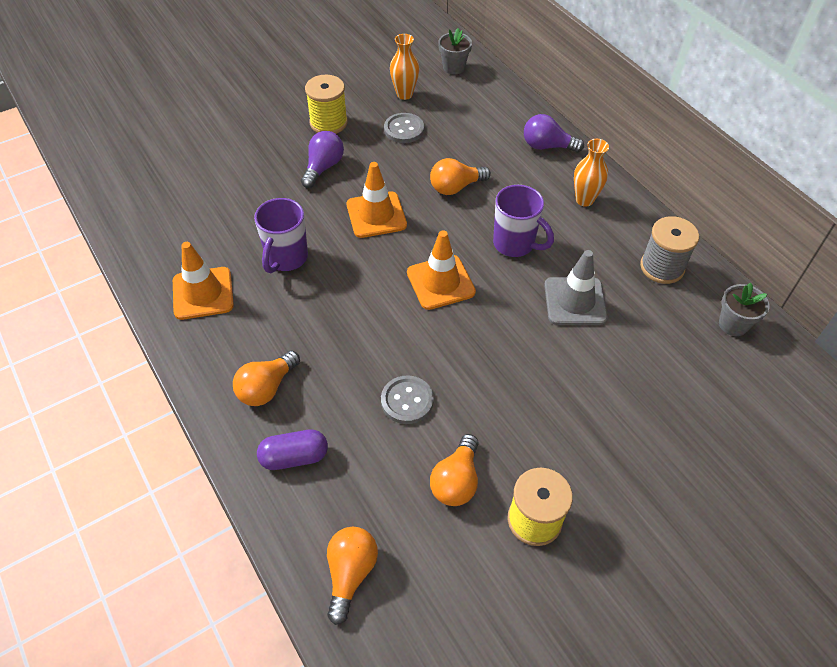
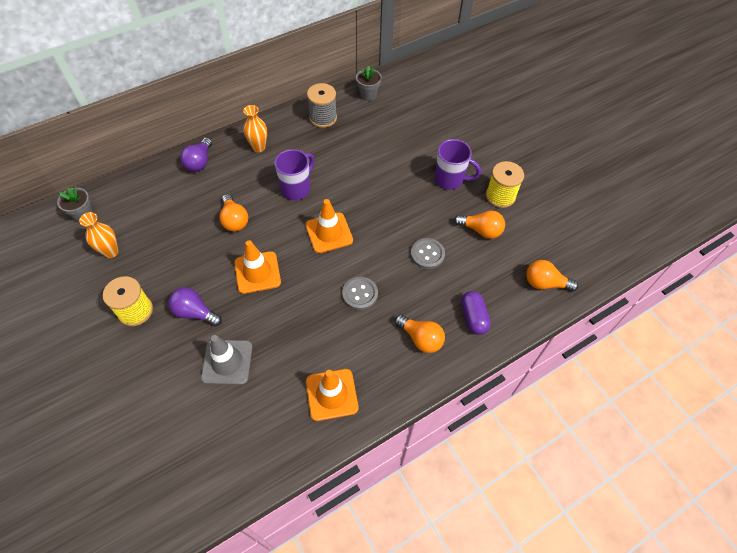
camera: 90 degrees left, 5 degrees up
purple mug [254,198,308,273] -> purple mug moved to [435,139,481,190]
grey button [384,113,424,143] -> grey button moved to [342,277,378,310]
grey traffic cone [544,250,608,325] -> grey traffic cone moved to [201,335,253,385]

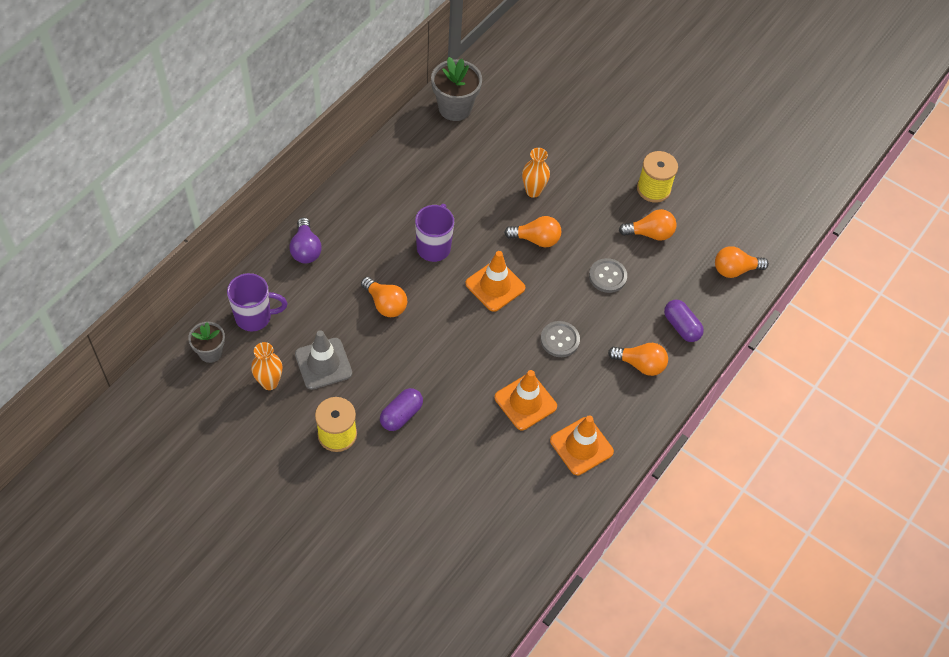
camera: 25 degrees left, 0 degrees up
purple light bulb [168,287,222,327] -> purple capsule [380,388,423,431]
grey traffic cone [201,335,253,385] -> grey traffic cone moved to [295,330,352,390]
orange traffic cone [234,240,281,294] -> orange traffic cone moved to [495,370,557,430]
orange vase [243,105,267,152] -> orange vase moved to [522,148,550,198]
grey spool [307,83,337,128] -> none
grey flower pot [356,66,382,101] -> grey flower pot [431,57,482,121], size x1.61
purple mug [435,139,481,190] -> purple mug moved to [227,273,287,331]
none -> orange light bulb [504,216,561,247]

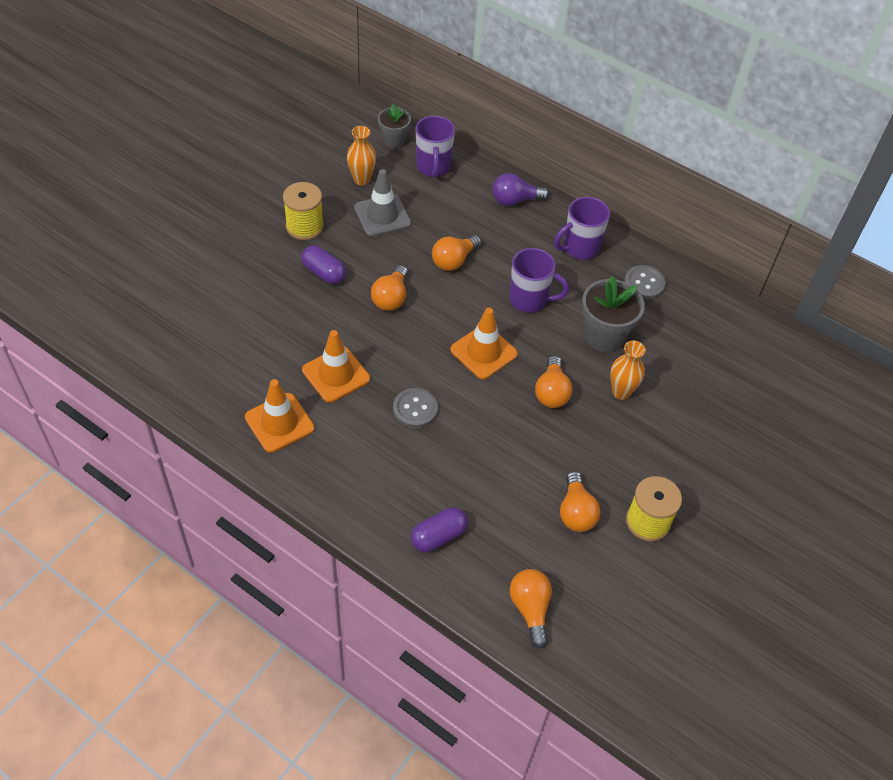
camera: 90 degrees right, 5 degrees down
grey flower pot [431,57,482,121] -> grey flower pot moved to [582,276,645,352]
grey button [589,258,627,293] -> grey button moved to [624,265,666,299]
orange light bulb [608,343,668,376] -> orange light bulb moved to [371,265,408,311]
none -> purple mug [554,197,610,260]

